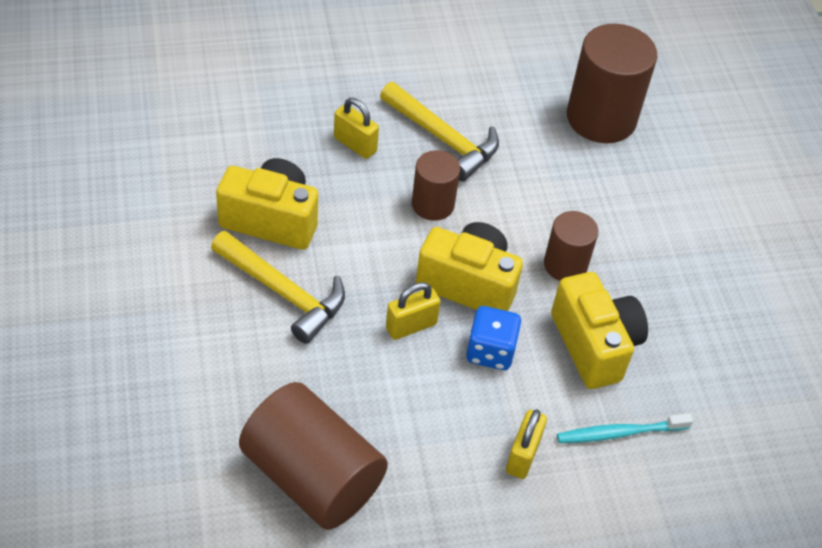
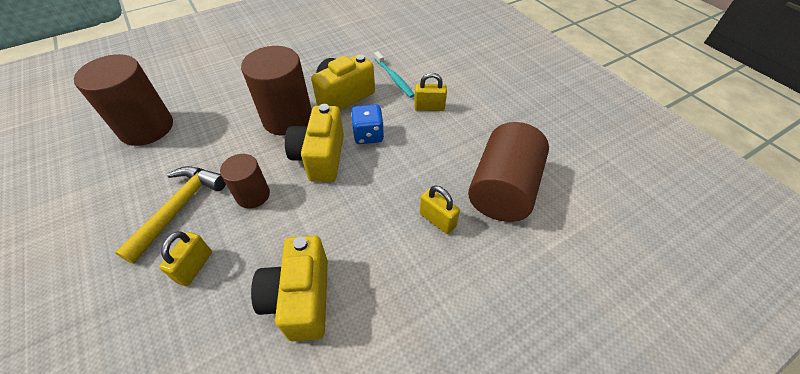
camera: 105 degrees left, 0 degrees up
yellow hammer [211,231,345,344] -> none
yellow padlock [386,282,441,340] -> yellow padlock moved to [420,186,460,234]
brown cylinder [544,211,598,281] -> brown cylinder [241,46,312,136], size x1.76

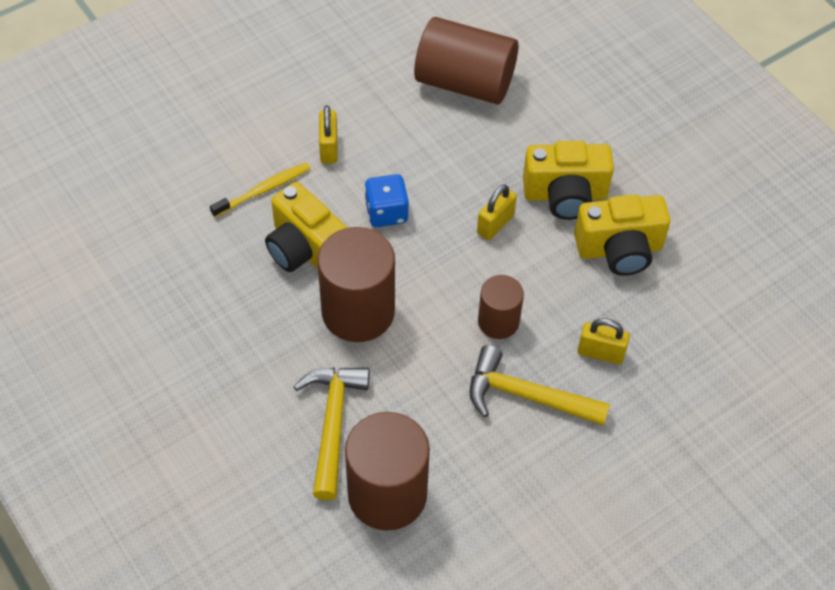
camera: 95 degrees left, 5 degrees up
yellow camera [285,104,344,182] -> yellow camera moved to [523,141,614,220]
turquoise toothbrush [374,52,415,98] -> yellow toothbrush [210,162,311,217]
yellow padlock [420,186,460,234] -> yellow padlock moved to [477,184,517,240]
none -> yellow hammer [293,368,370,500]

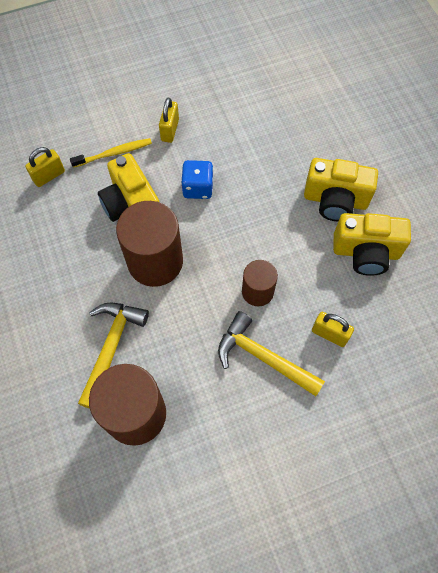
camera: 15 degrees right, 10 degrees up
brown cylinder [414,17,518,104] -> none
yellow padlock [477,184,517,240] -> yellow padlock moved to [25,147,65,187]

